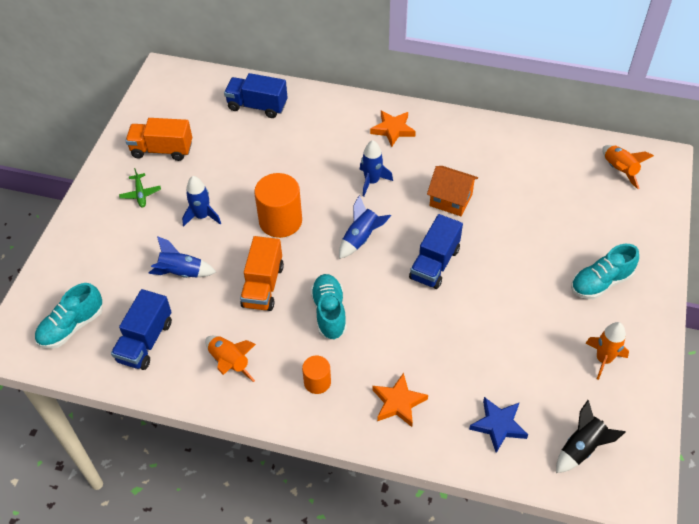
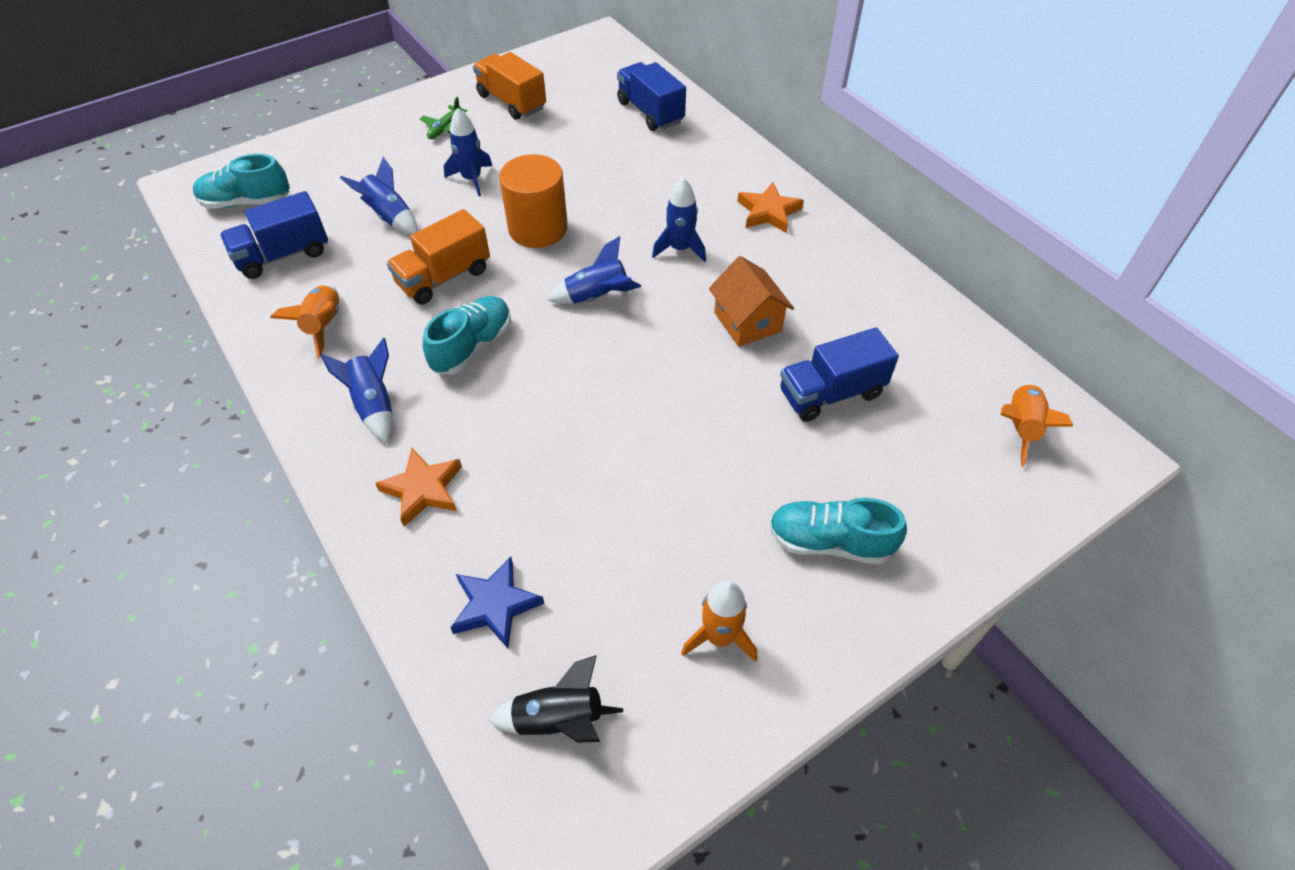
camera: 40 degrees right, 0 degrees up
orange cylinder [302,356,331,394] -> blue rocket [320,337,393,443]
blue truck [409,214,463,289] -> blue truck moved to [780,327,899,422]

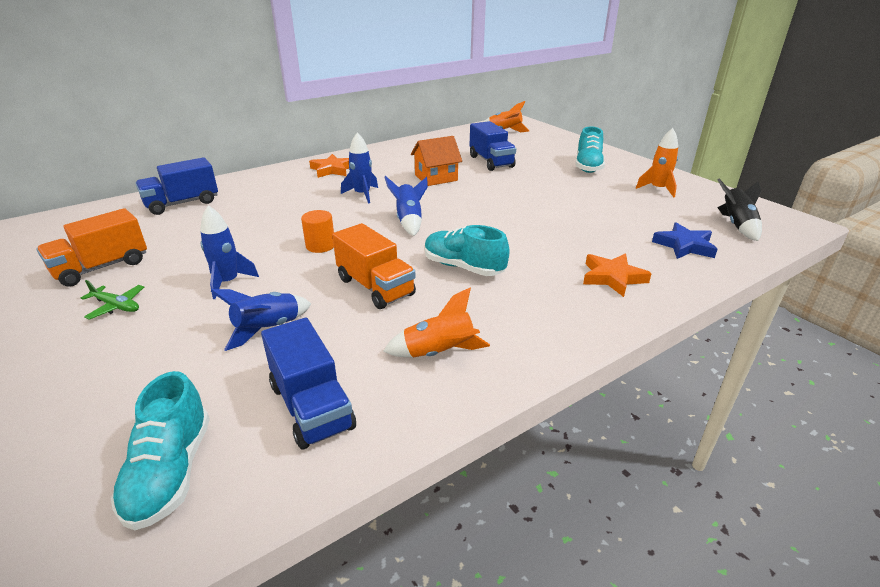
camera: 90 degrees left, 20 degrees down
blue rocket [320,337,393,443] -> none
orange cylinder [499,154,568,248] -> orange cylinder [301,210,334,253], size x0.55

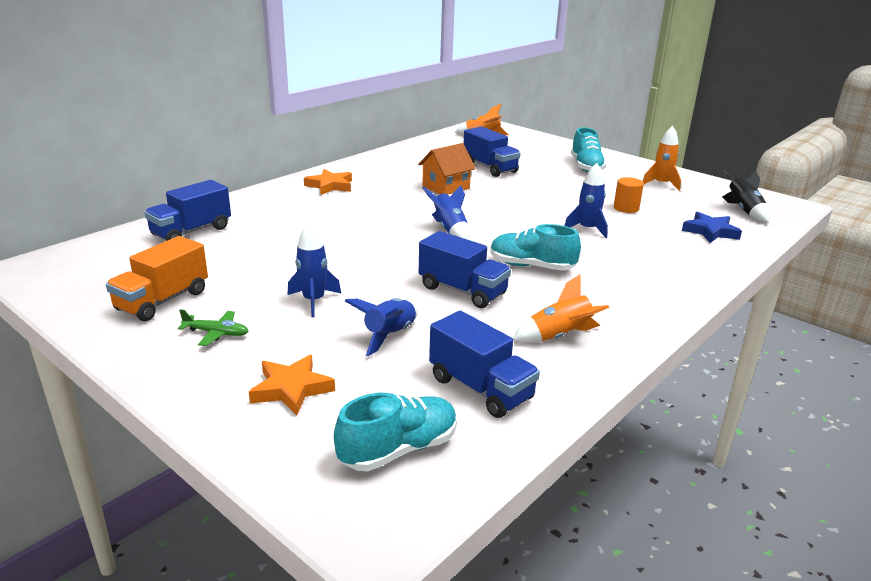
camera: 15 degrees left, 5 degrees down
turquoise shoe [111,371,210,531] -> turquoise shoe turned 105 degrees counterclockwise [334,393,457,471]
orange cylinder [301,210,334,253] -> orange cylinder moved to [614,177,644,213]
orange truck [332,223,416,309] -> blue truck [419,231,511,308]
blue rocket [341,132,378,204] -> blue rocket moved to [565,163,608,238]
orange star [583,253,652,297] -> orange star moved to [249,355,335,416]

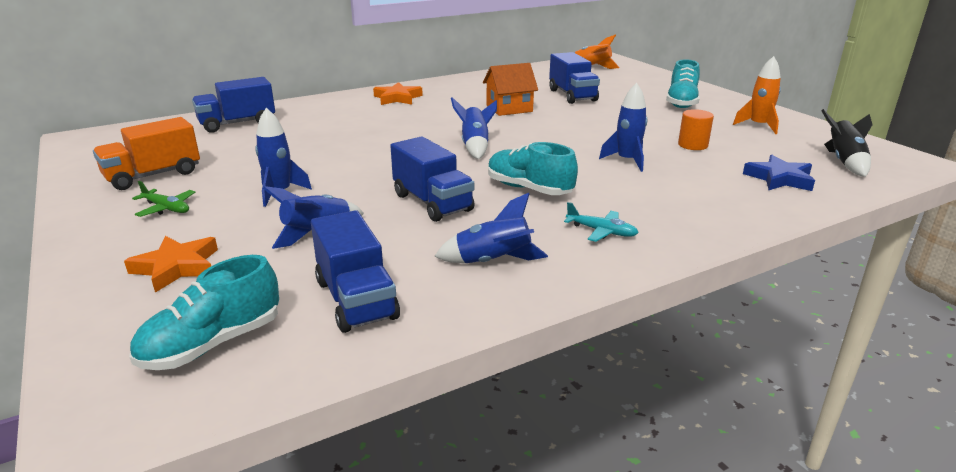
camera: 20 degrees right, 0 degrees up
turquoise shoe [334,393,457,471] -> turquoise shoe turned 150 degrees clockwise [129,255,279,370]
orange rocket [513,274,609,343] -> blue rocket [434,193,548,263]
none -> turquoise plane [564,202,639,242]

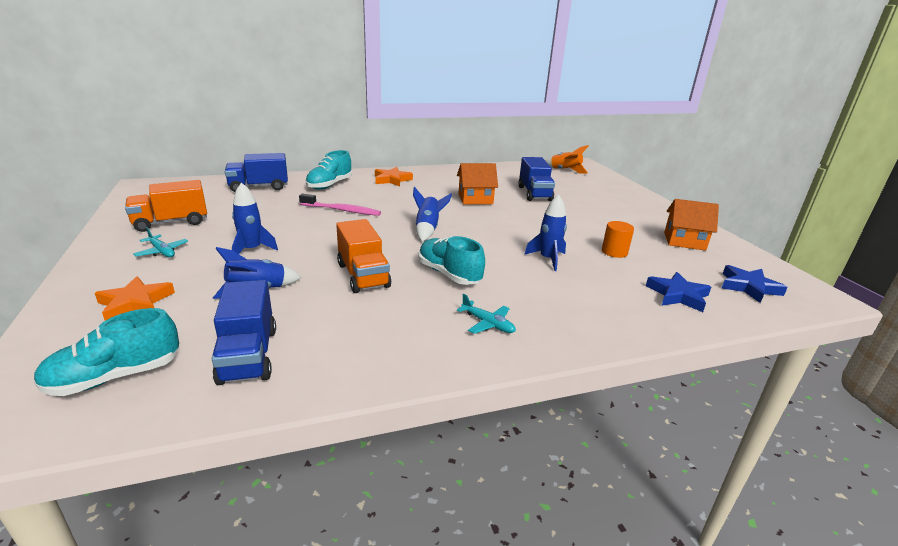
camera: 10 degrees right, 0 degrees up
green plane [132,181,195,217] -> turquoise plane [133,227,188,257]
blue truck [390,136,474,222] -> orange truck [336,219,391,293]
blue rocket [434,193,548,263] -> none
turquoise shoe [666,59,700,108] -> turquoise shoe moved to [306,150,352,190]
orange rocket [733,56,781,134] -> orange house [664,199,719,251]
black rocket [821,109,872,177] -> blue star [722,265,788,303]
none -> pink toothbrush [299,193,381,216]

